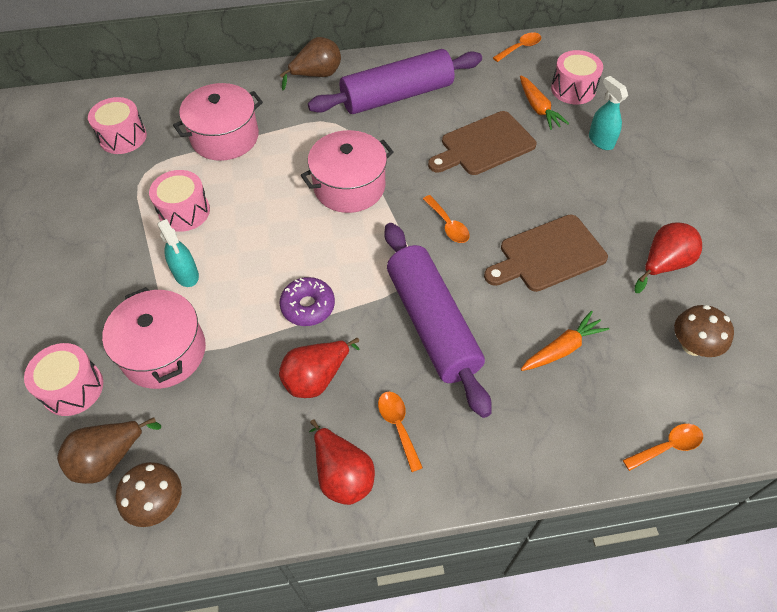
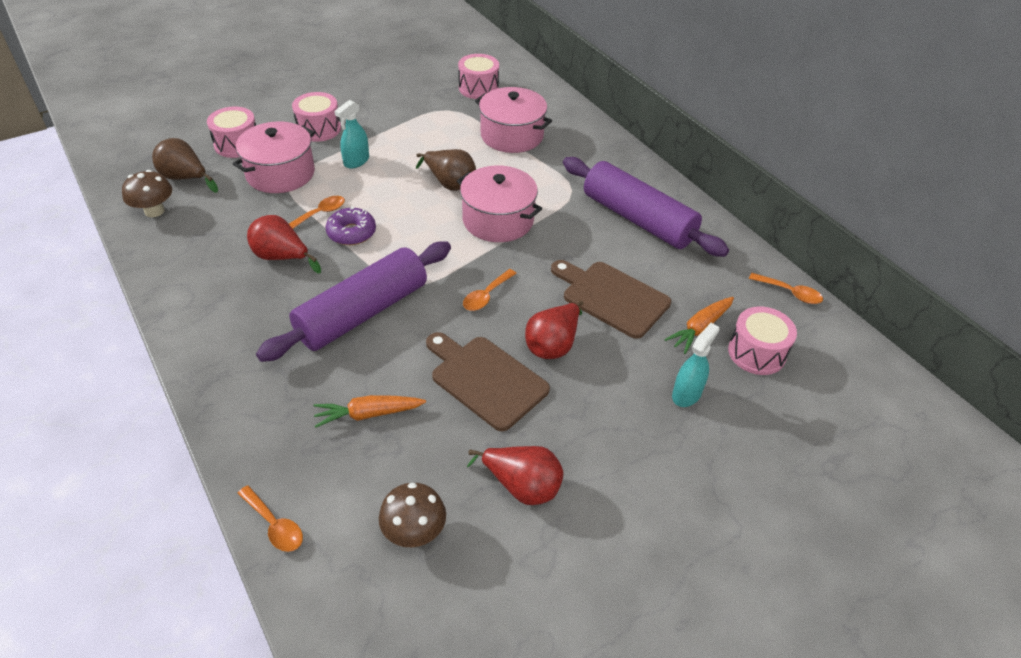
camera: 65 degrees right, 10 degrees down
pink drum [149,170,210,232] -> pink drum moved to [292,92,341,142]
brown pear [280,37,341,90] -> brown pear moved to [416,149,476,191]
red pear [309,419,375,505] -> red pear moved to [525,301,583,359]
orange spoon [378,392,423,472] -> orange spoon moved to [289,196,345,229]
orange carrot [521,311,609,371] -> orange carrot turned 135 degrees clockwise [314,395,426,428]

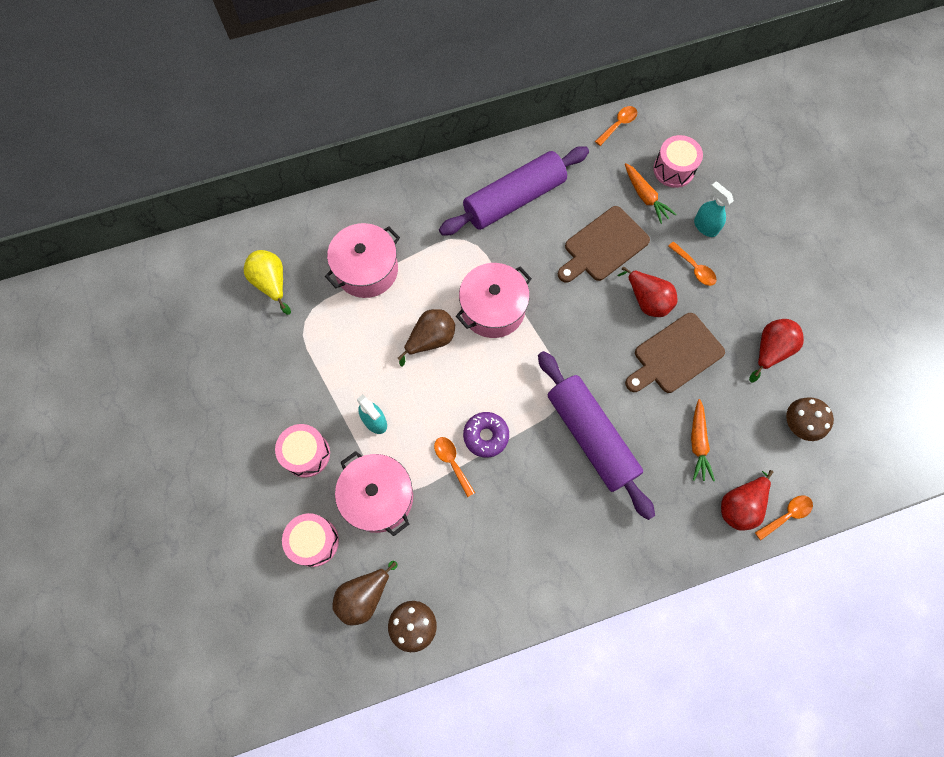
camera: 75 degrees left, 25 degrees up
red pear [247,215,321,273] -> red pear moved to [721,470,773,531]
pink drum [458,54,499,99] -> yellow pear [244,250,291,315]
orange spoon [463,269,517,311] -> orange spoon moved to [668,241,717,286]

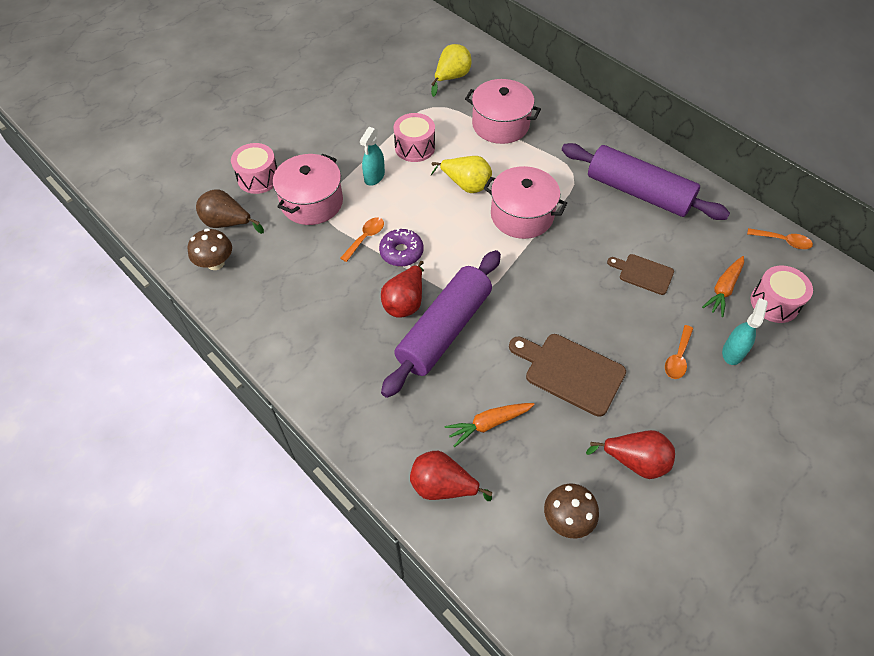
camera: 65 degrees right, 15 degrees down
pink drum [275,424,330,478] -> pink drum moved to [394,113,435,162]
brown pear [398,309,455,367] -> yellow pear [431,156,492,193]
brown cutting board [558,206,650,283] -> brown cutting board [607,254,674,295], size x0.61
red pear [618,266,678,317] -> red pear moved to [381,261,424,318]
orange spoon [755,495,813,540] -> none

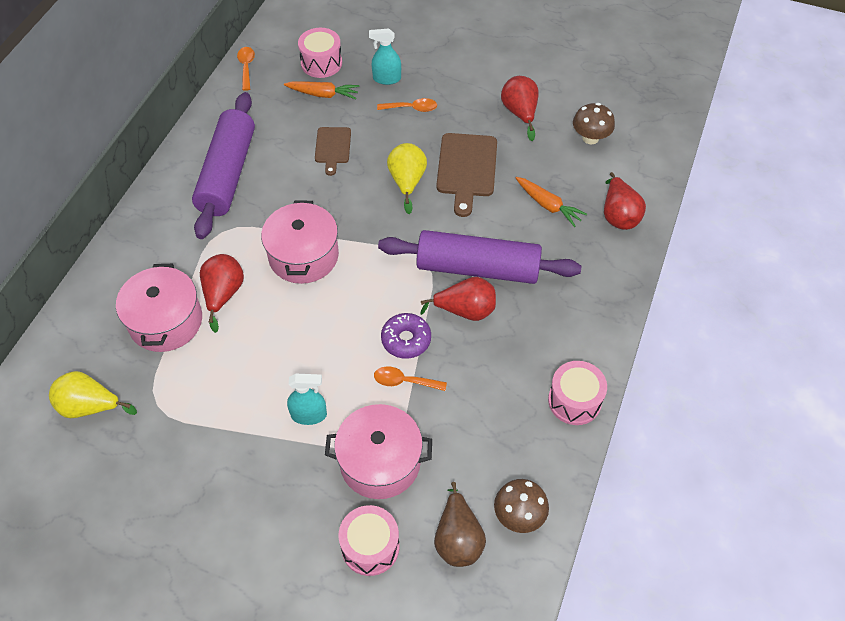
camera: 115 degrees left, 0 degrees up
pink drum [394,113,435,162] -> pink drum moved to [548,361,607,425]
yellow pear [431,156,492,193] -> yellow pear moved to [387,143,427,214]
none -> red pear [200,254,244,333]

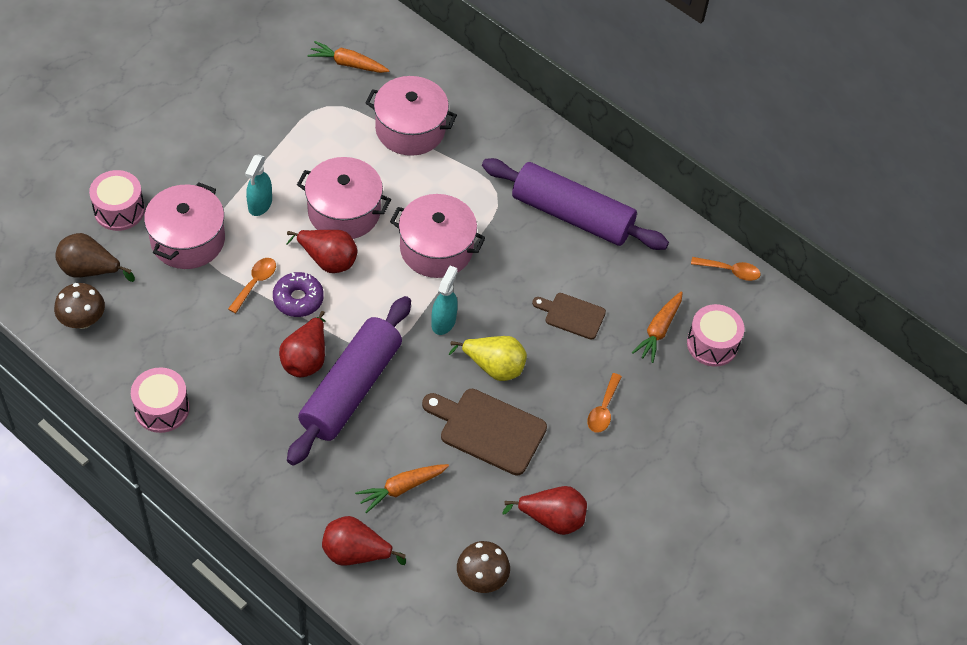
camera: 105 degrees right, 0 degrees up
yellow pear [49,371,137,418] -> orange carrot [308,41,390,73]
red pear [200,254,244,333] -> red pear moved to [286,230,358,273]
turquoise spray bottle [369,28,401,85] -> turquoise spray bottle moved to [432,266,458,335]
none -> pink pot [297,157,391,239]

